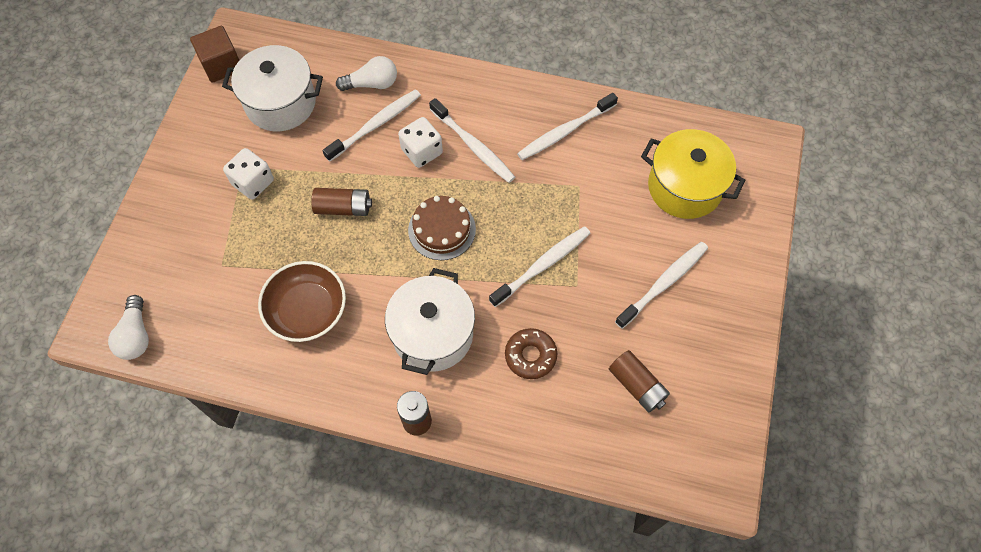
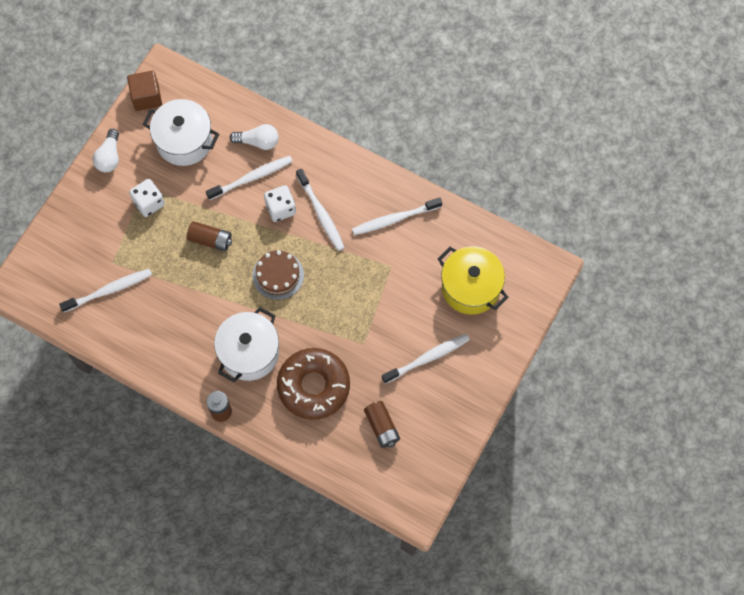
camera: 15 degrees right, 5 degrees up
white light bulb [108,295,149,360] -> white light bulb moved to [93,129,119,172]
brown bowl [258,261,346,342] -> none
white toothbrush [489,226,591,307] -> white toothbrush moved to [59,269,152,312]
brown donut [505,328,557,379] -> brown donut [277,348,350,420], size x1.90

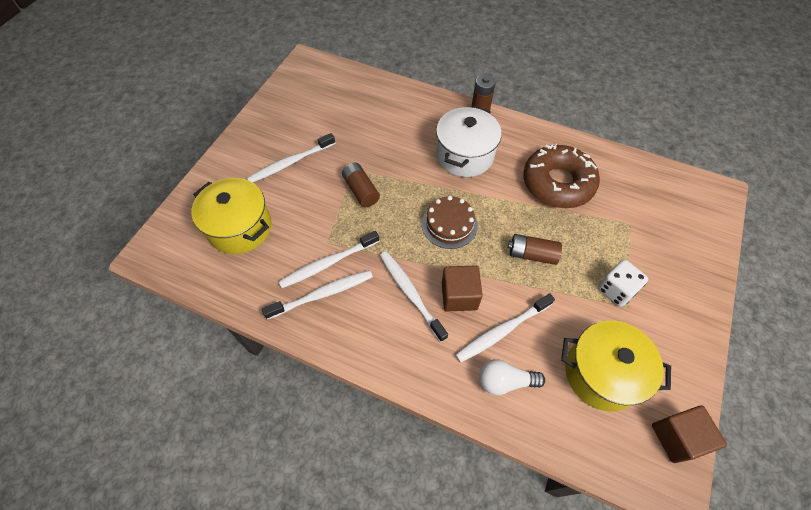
camera: 175 degrees right, 10 degrees down
white toothbrush [59,269,152,312] -> white toothbrush moved to [278,231,379,288]
white light bulb [93,129,119,172] -> none
white pot [143,99,219,166] -> yellow pot [561,321,671,412]
white dice [264,185,296,222] -> brown cube [442,266,483,311]
brown donut [277,348,350,420] -> brown donut moved to [523,144,600,208]
brown battery [364,401,400,448] -> brown battery moved to [342,163,380,207]

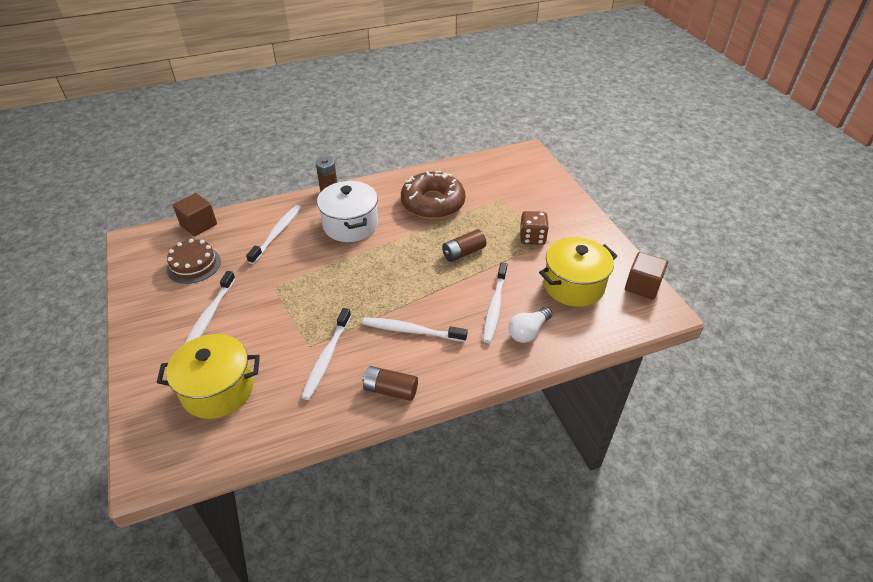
camera: 45 degrees left, 15 degrees down
white toothbrush [262,270,373,320] -> white toothbrush moved to [246,205,301,264]
brown battery [342,163,380,207] -> brown battery moved to [362,366,418,401]
brown cake [422,196,478,249] -> brown cake moved to [167,239,221,284]
brown cube [442,266,483,311] -> brown cube moved to [173,193,217,236]
white dice [598,260,648,307] -> brown dice [520,211,549,245]

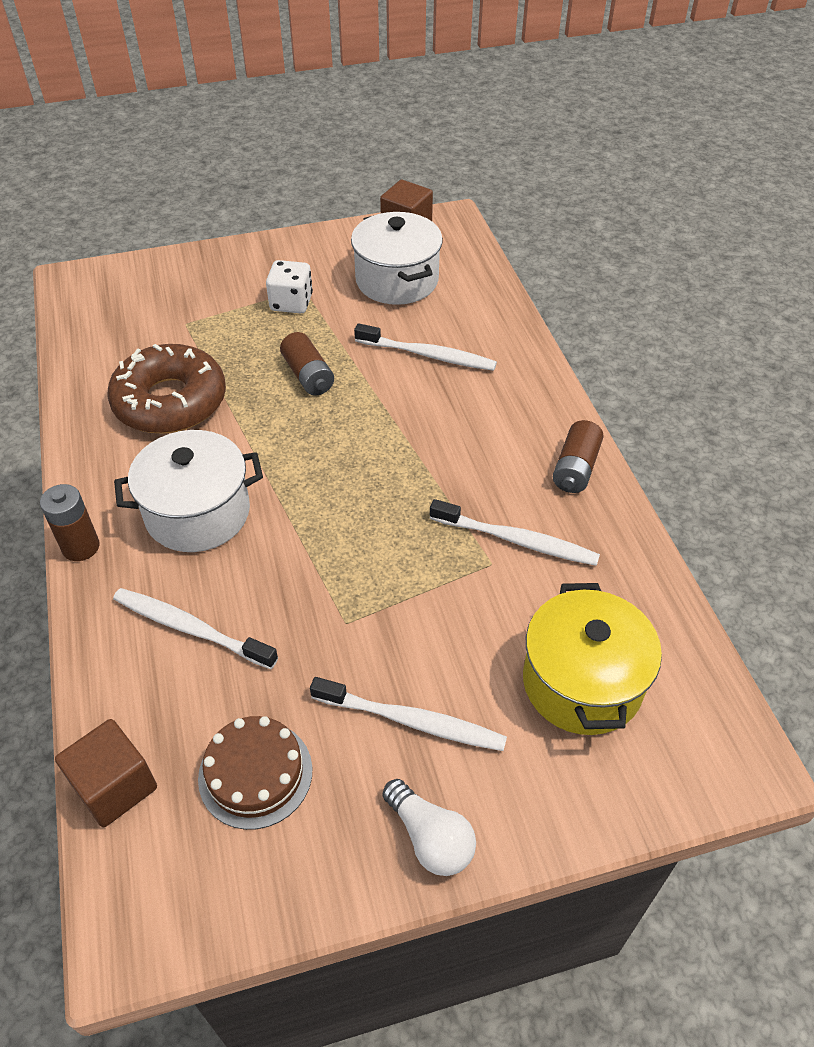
camera: 85 degrees left, 5 degrees up
white toothbrush [362,317,468,342] -> none
white light bulb [509,307,552,343] -> white light bulb moved to [383,779,476,876]
brown dice [520,211,549,245] -> white dice [266,260,313,314]
yellow pot [539,237,617,307] -> white pot [351,212,443,305]

